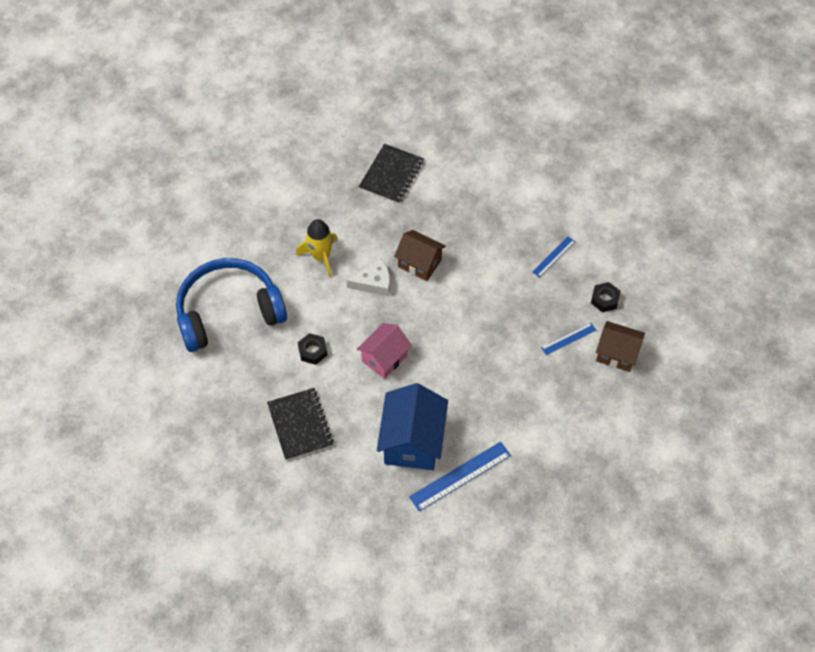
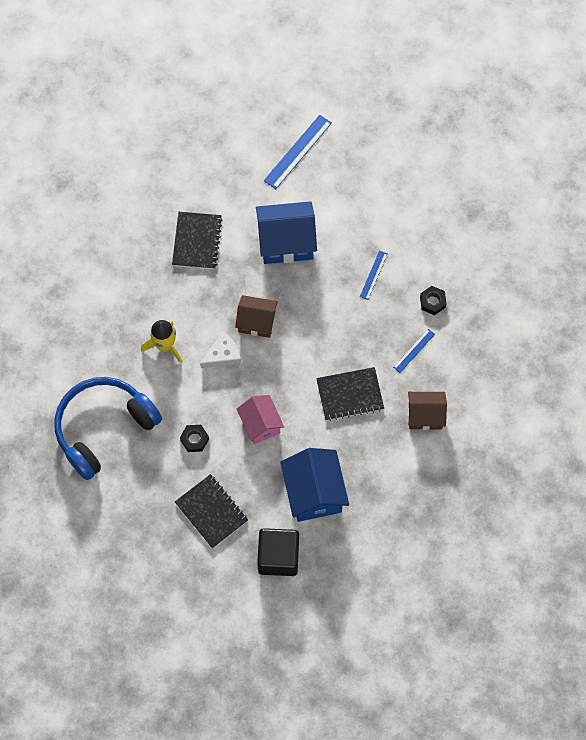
camera: 20 degrees left, 10 degrees up
pink house [357,323,412,379] -> pink house turned 45 degrees counterclockwise [237,395,284,444]
blue ruler [409,442,511,511] -> blue ruler moved to [264,115,332,189]
brown house [596,321,645,372] -> brown house moved to [408,392,447,430]
none -> blue house [256,201,317,264]
none -> black cube [257,528,299,576]
none -> black notebook [316,367,384,421]

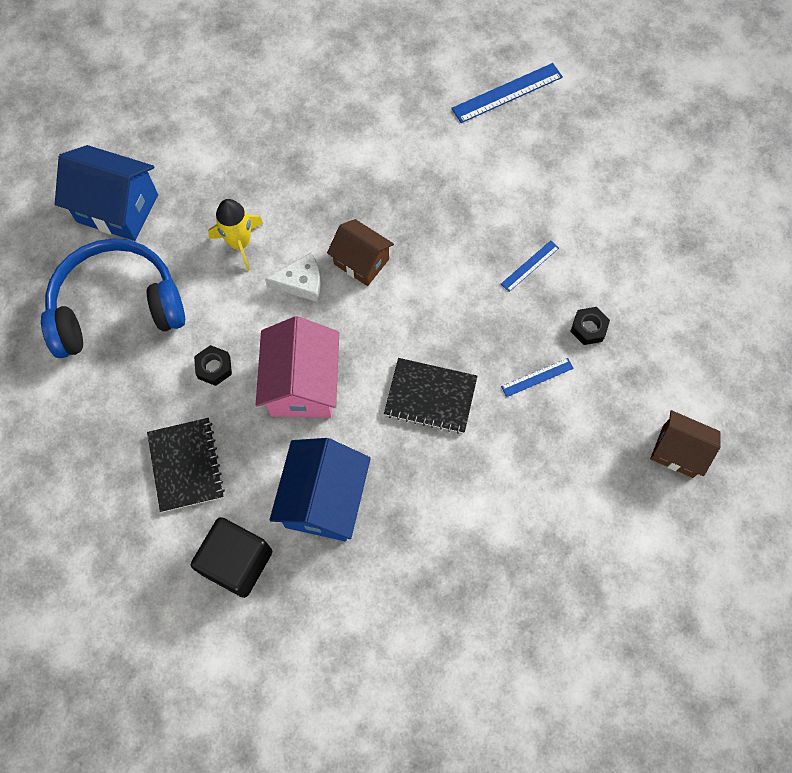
camera: 25 degrees right, 0 degrees up
black notebook [172,212,222,269] -> none
pink house [237,395,284,444] -> pink house [256,316,339,418], size x1.56
blue house [256,201,317,264] -> blue house moved to [55,145,158,241]
brown house [408,392,447,430] -> brown house moved to [650,410,721,478]

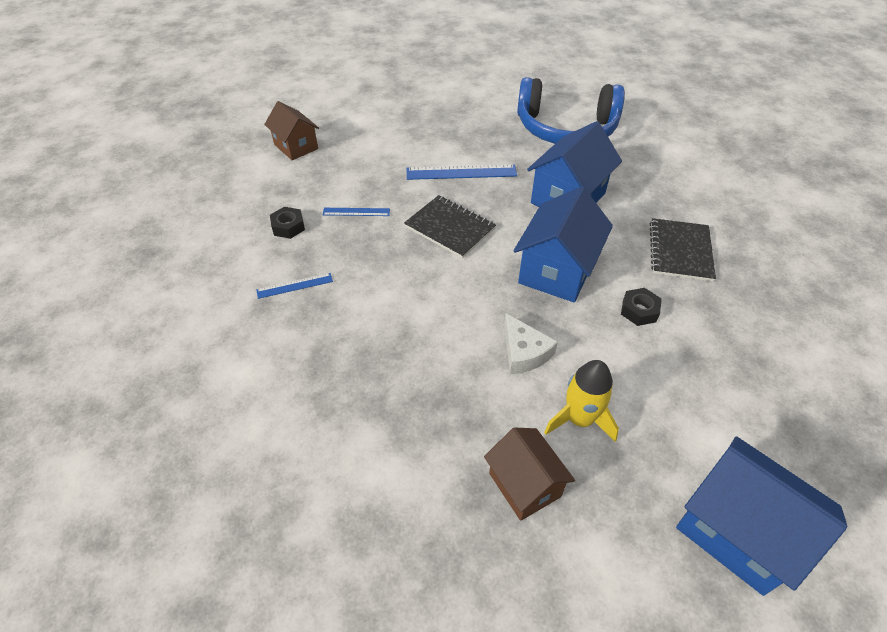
camera: 155 degrees left, 20 degrees down
blue headphones [41,238,185,358] -> blue headphones moved to [517,77,625,144]
black cube [191,517,272,598] -> none
pink house [256,316,339,418] -> blue house [514,187,613,302]
white cheese [265,252,321,302] -> white cheese turned 135 degrees counterclockwise [504,313,558,374]
brown house [327,219,394,286] -> brown house moved to [484,427,575,521]
blue ruler [451,63,563,123] -> blue ruler moved to [407,164,517,180]

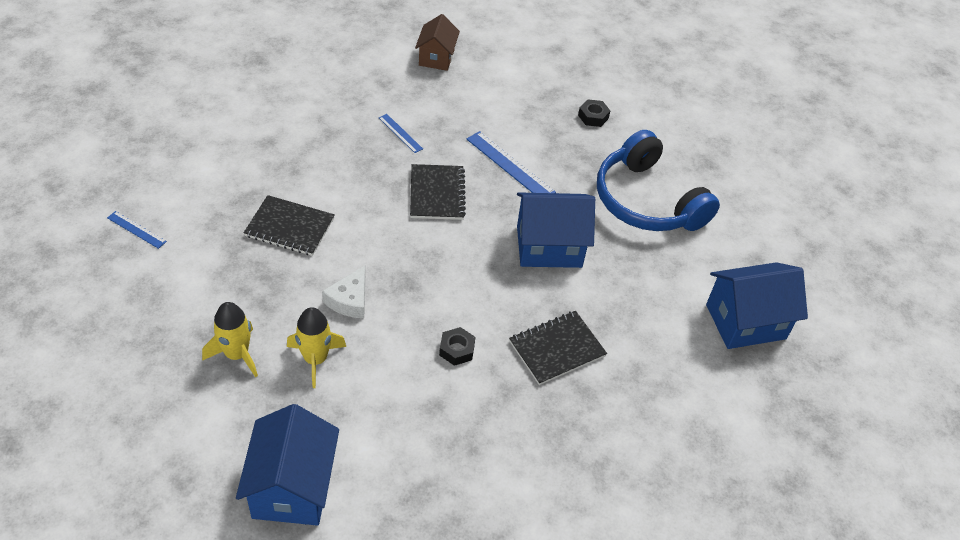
camera: 45 degrees right, 0 degrees up
blue ruler [256,273,333,299] -> blue ruler moved to [107,211,167,249]
black nut [270,207,305,239] -> black nut moved to [578,99,610,127]
brown house [484,427,575,521] -> yellow rocket [202,302,258,377]
blue house [514,187,613,302] -> blue house moved to [706,262,808,349]
none -> black notebook [244,195,335,256]

